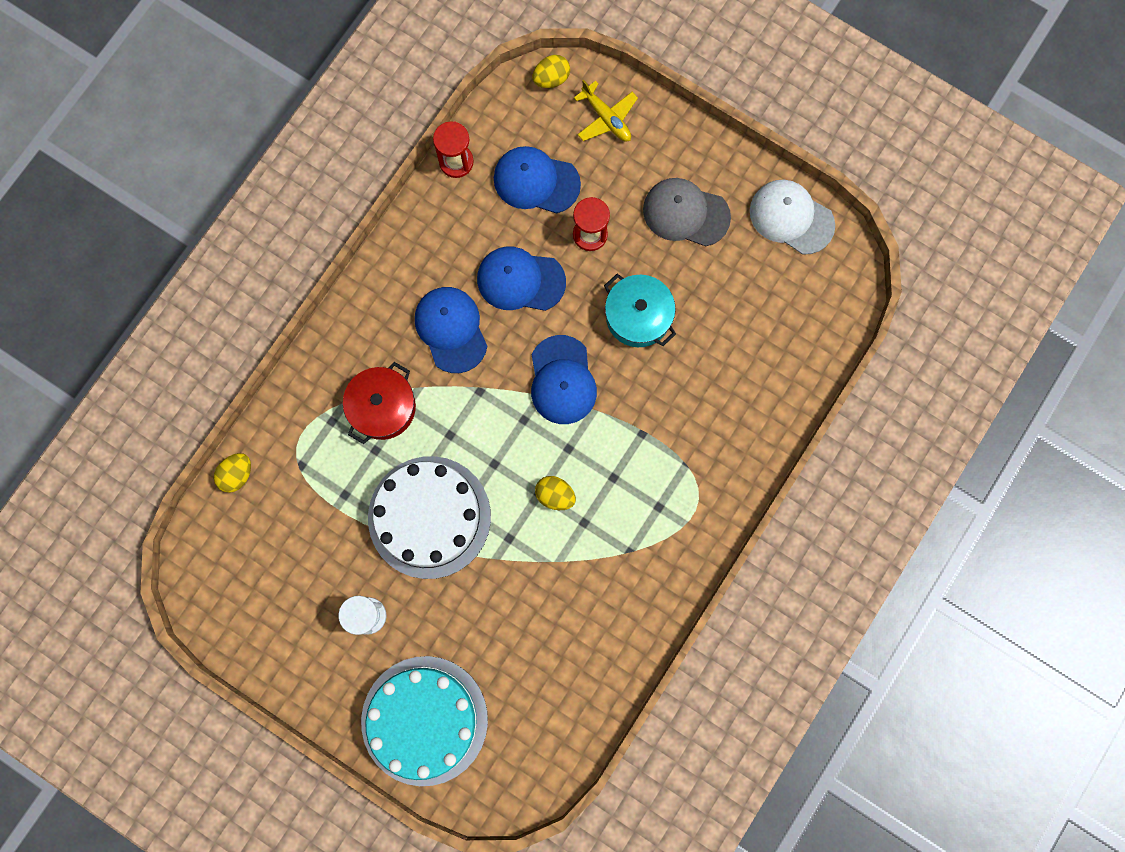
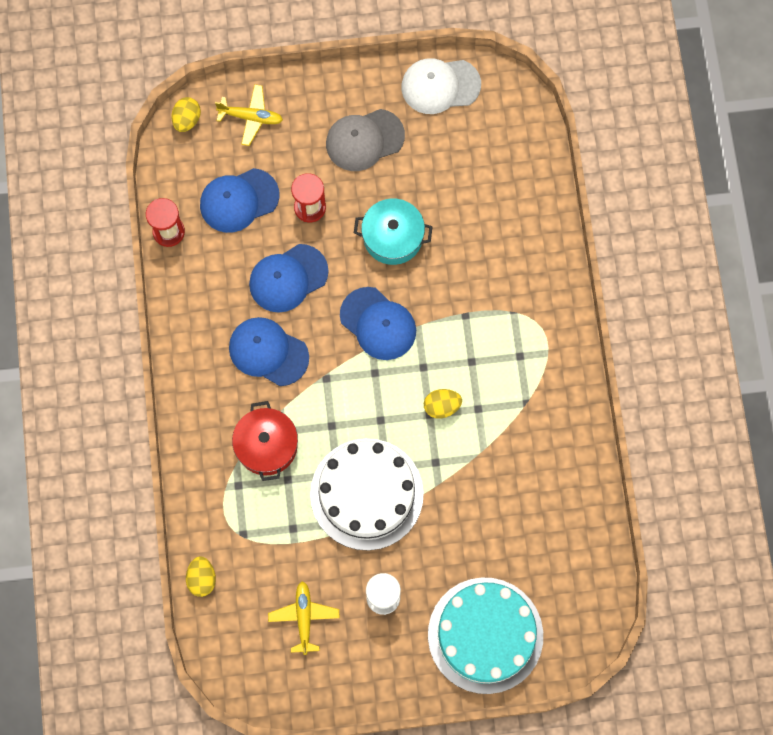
camera: 40 degrees left, 5 degrees down
none -> yellow plane [268,581,340,655]

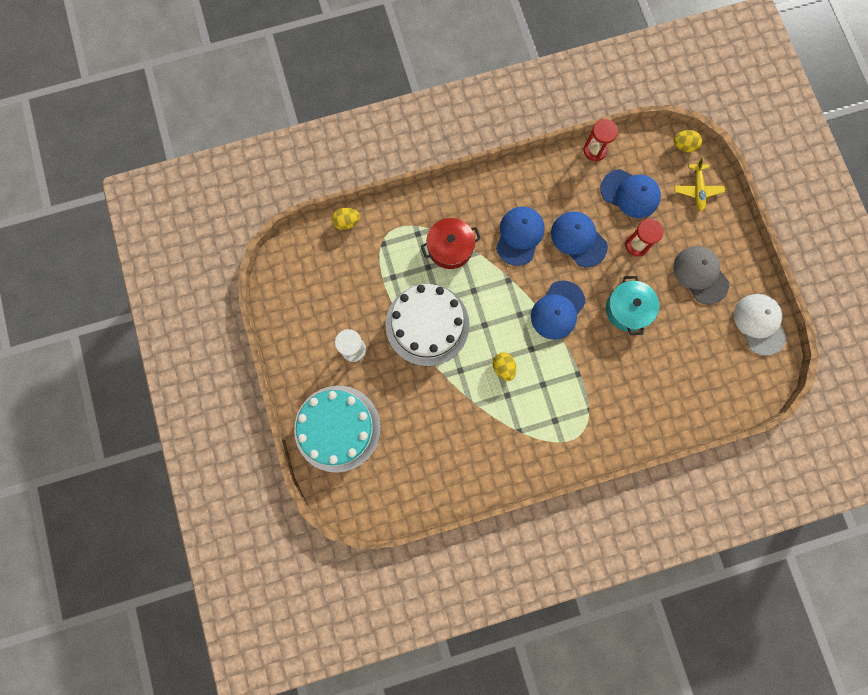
camera: 80 degrees right, 5 degrees up
blue cap [200,168,279,233] -> blue cap turned 150 degrees clockwise [601,169,661,218]
yellow plane [268,581,340,655] -> none

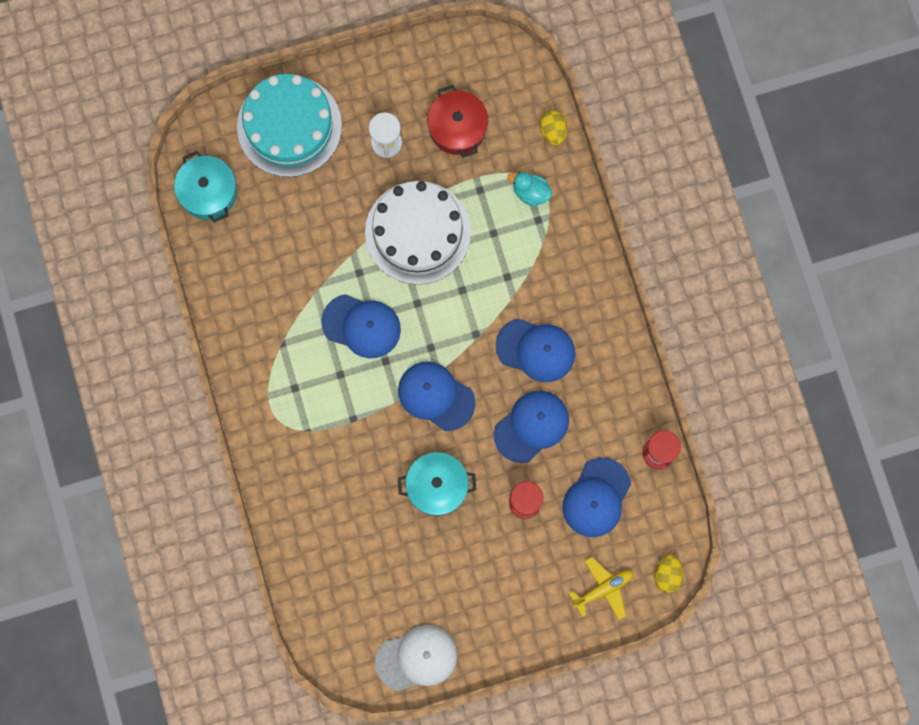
camera: 90 degrees right, 0 degrees up
red pot [421,218,481,269] -> red pot moved to [427,85,488,158]
yellow egg [493,353,516,381] -> blue cap [321,294,401,358]
grey cap [673,246,729,305] -> none
yellow plane [674,158,725,211] -> yellow plane turned 150 degrees clockwise [569,557,633,620]
none -> turquoise pot [174,151,237,223]
none -> turquoise duck [508,172,552,207]

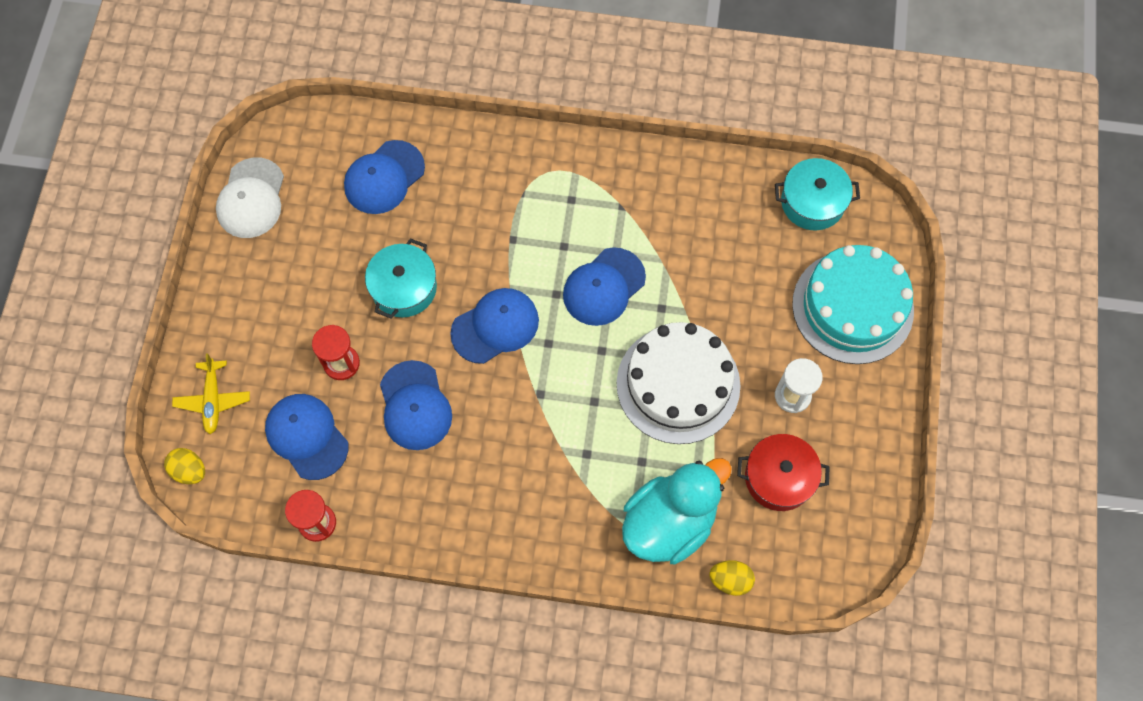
camera: 115 degrees right, 10 degrees down
blue cap [496,319,575,382] -> blue cap moved to [344,140,425,214]
turquoise duck [508,172,552,207] -> turquoise duck [622,458,732,564], size x2.20

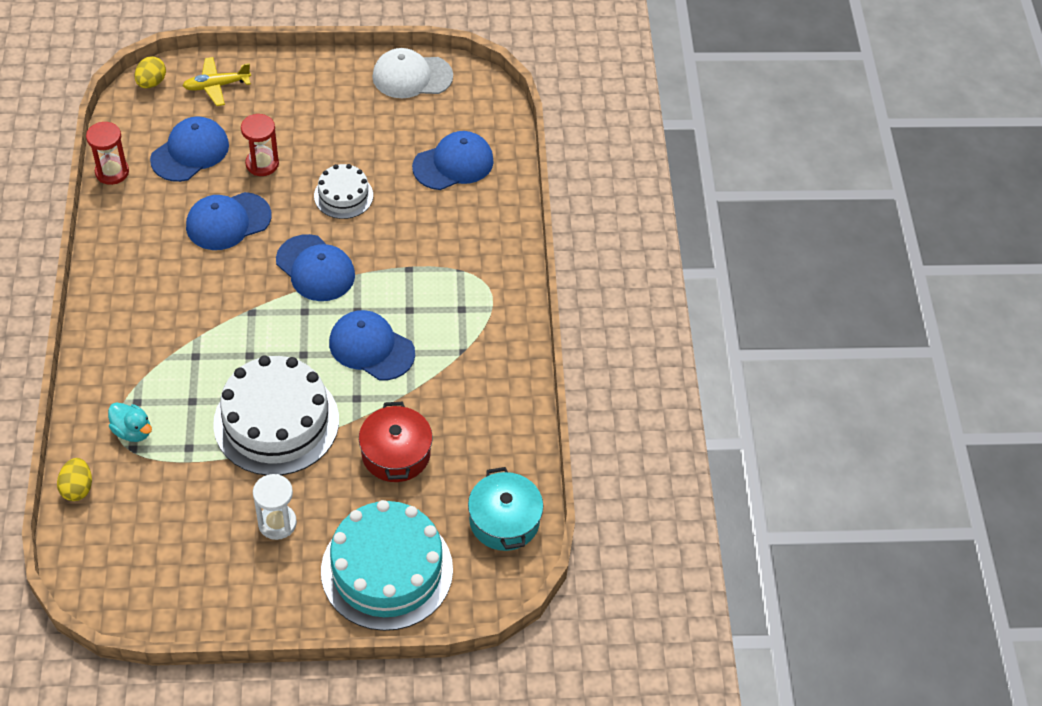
camera: 75 degrees right, 15 degrees down
blue cap [344,140,425,214] -> blue cap turned 120 degrees clockwise [412,131,494,190]
turquoise pot [365,238,437,319] -> white cake [314,164,373,219]
turquoise duck [622,458,732,564] -> turquoise duck [108,402,152,442], size x0.46
red pot [737,434,830,511] -> red pot moved to [359,402,433,482]

